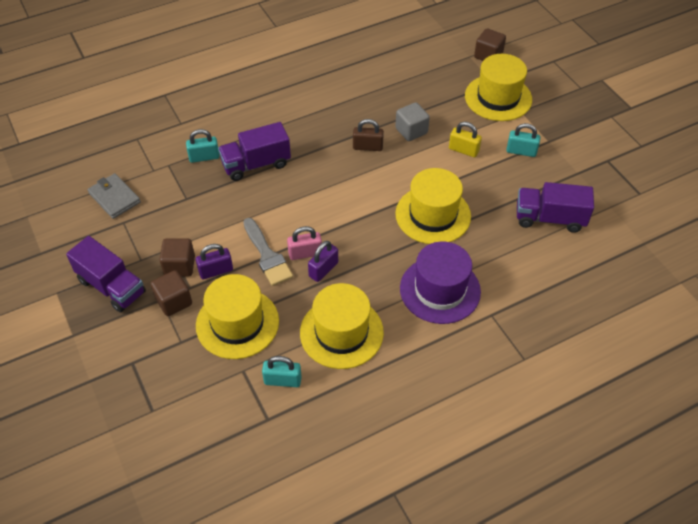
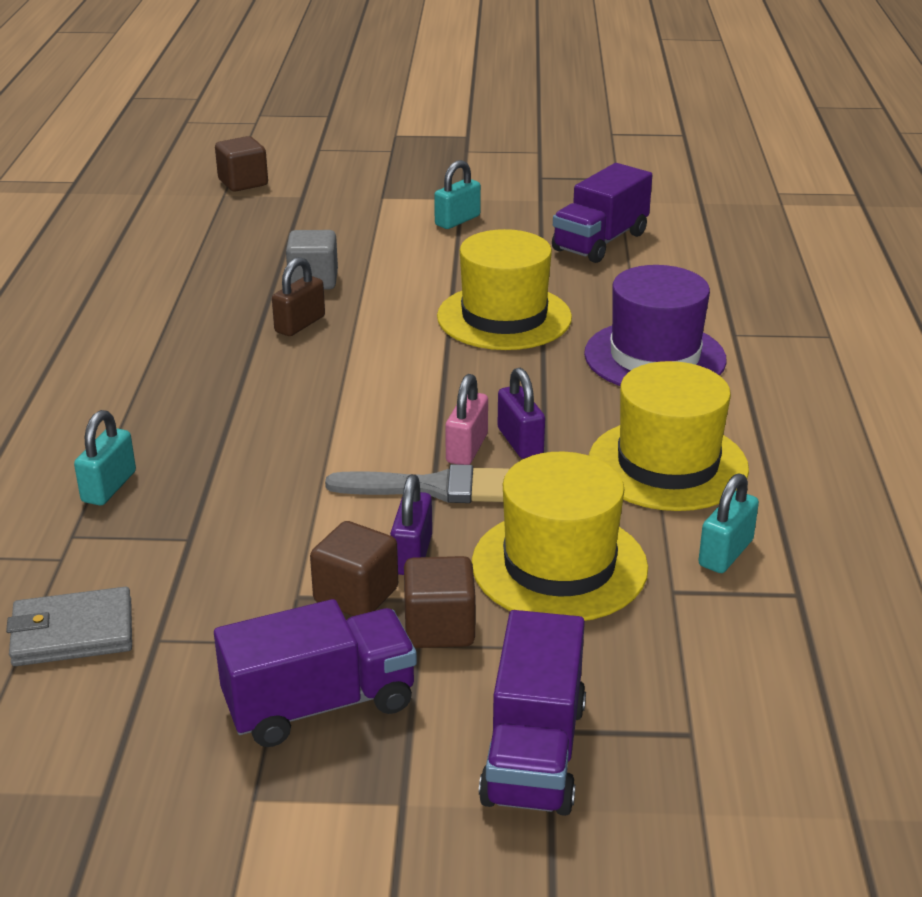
camera: 60 degrees left, 20 degrees down
purple truck [218,122,291,181] -> purple truck moved to [479,610,586,816]
yellow padlock [449,122,482,157] -> none
yellow hat [465,54,532,121] -> none

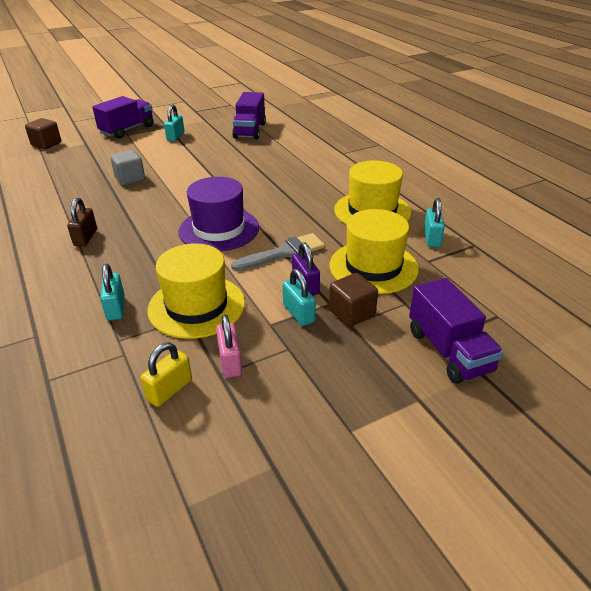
camera: 30 degrees left, 5 degrees up
grey wallet [6,587,132,666] -> yellow padlock [141,342,192,407]
purple truck [214,599,417,747] -> purple truck moved to [92,96,154,139]
brown padlock [272,257,325,336] -> brown padlock moved to [67,198,97,246]
brown cube [310,521,398,616] -> turquoise padlock [283,269,316,326]
yellow hat [437,229,572,350] -> yellow hat moved to [148,243,245,339]
pink padlock [445,374,488,465] -> pink padlock moved to [216,314,242,378]
purple padlock [497,368,545,459] -> none
purple hat [584,265,727,386] -> purple hat moved to [179,177,259,251]

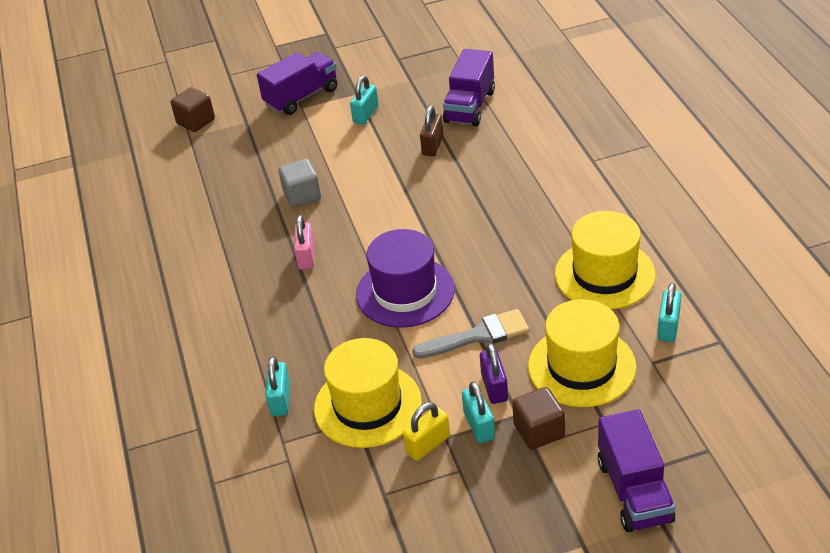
camera: 15 degrees right, 5 degrees up
brown padlock [67,198,97,246] -> brown padlock moved to [420,106,444,156]
yellow padlock [141,342,192,407] -> yellow padlock moved to [403,402,450,461]
pink padlock [216,314,242,378] -> pink padlock moved to [294,215,315,270]

